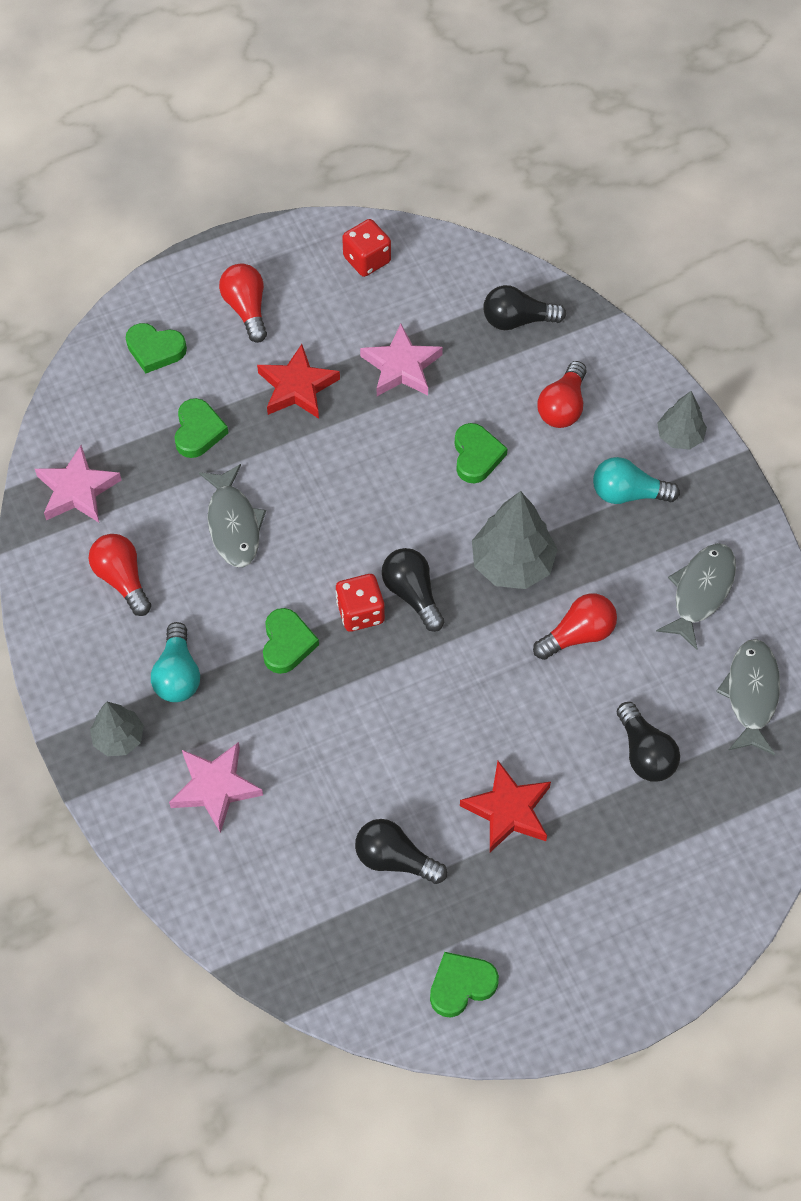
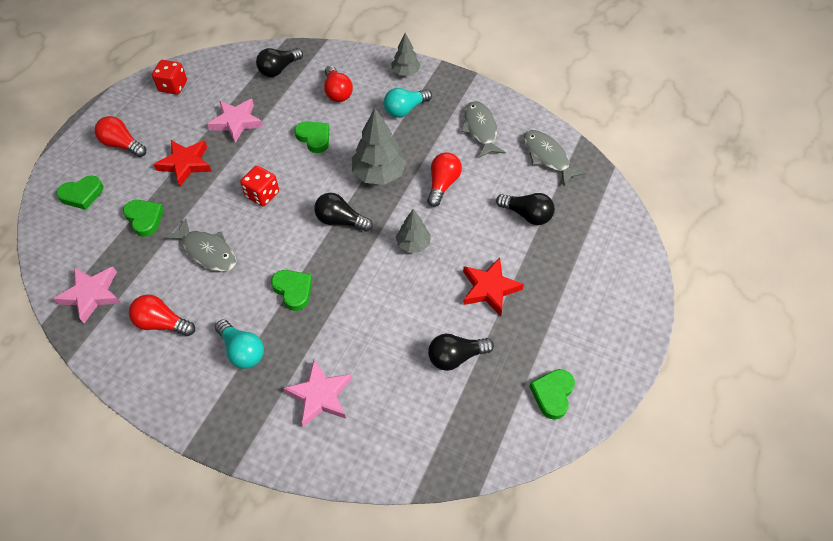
camera: 40 degrees left, 5 degrees down
grey tree [90,702,144,756] -> grey tree moved to [396,209,431,253]
red dice [336,574,385,632] -> red dice moved to [240,166,279,206]

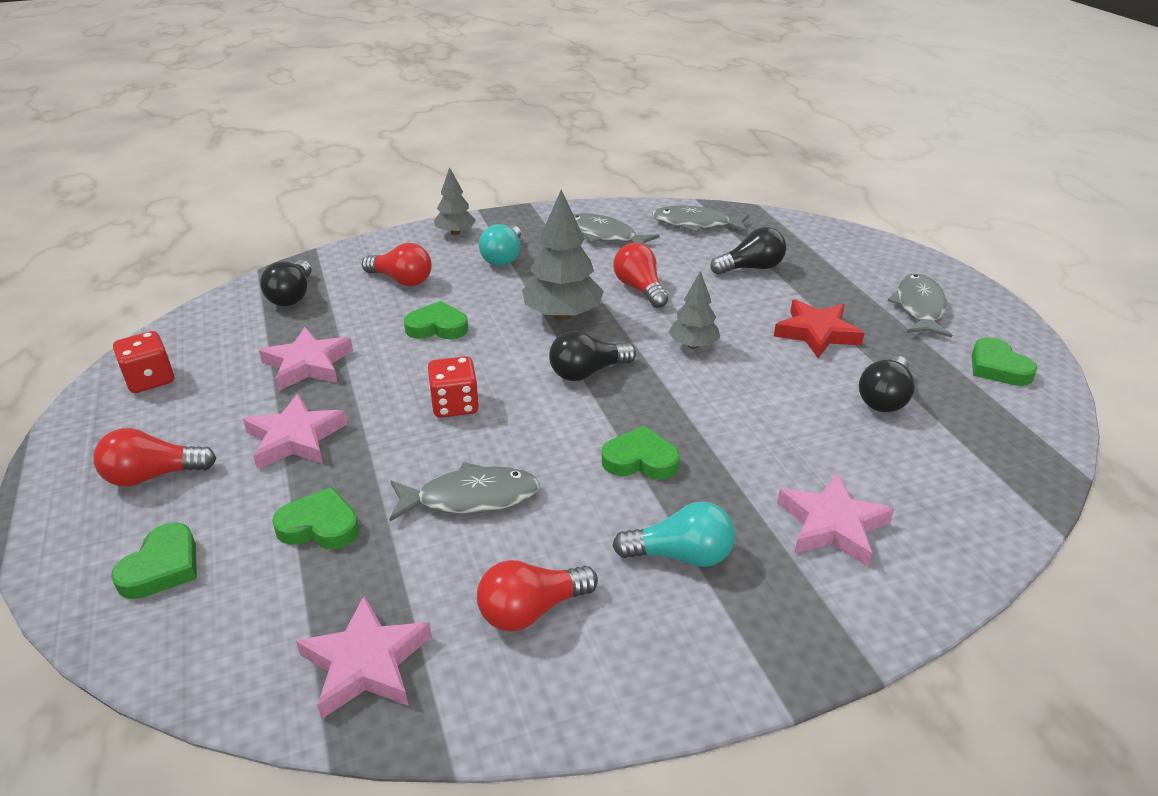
camera: 45 degrees left, 20 degrees down
red star [153,140,212,186] -> pink star [243,393,348,470]
none -> grey fish [888,273,952,338]

